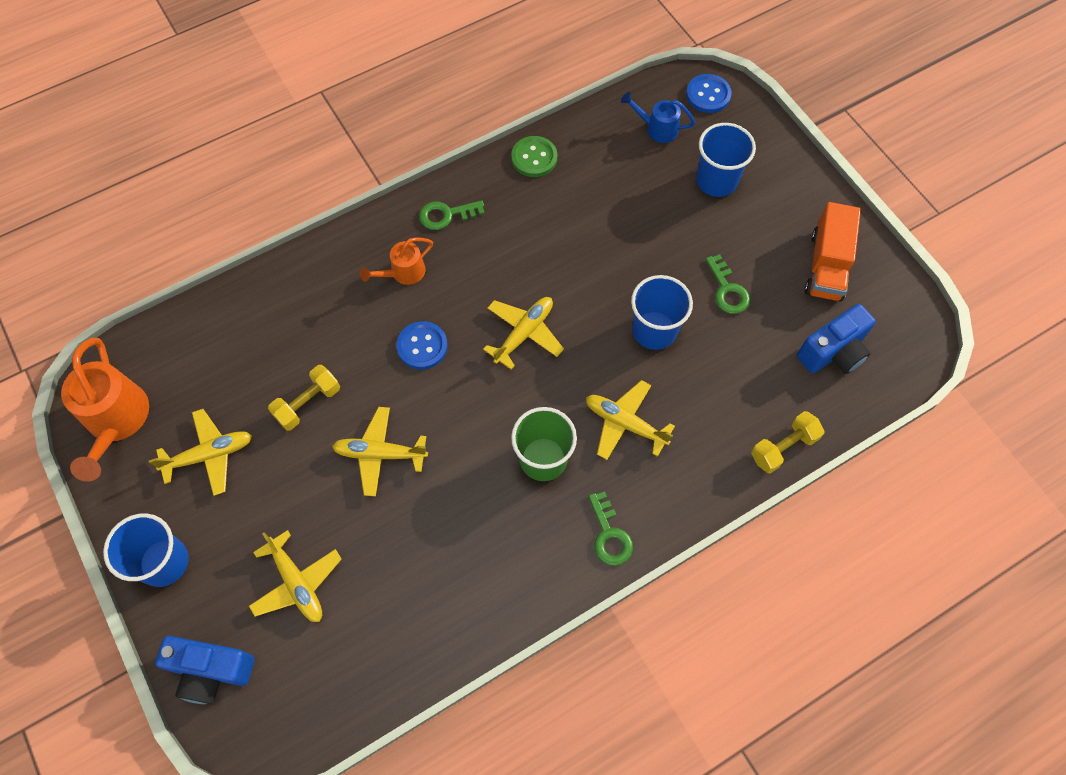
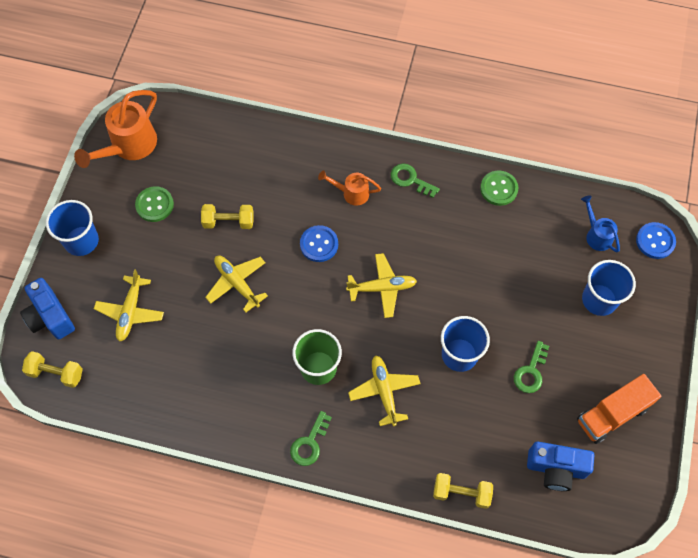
camera: 45 degrees right, 0 degrees up
yellow plane [149,409,252,496] -> green button [135,186,174,222]
none -> yellow dumbbell [22,351,83,388]

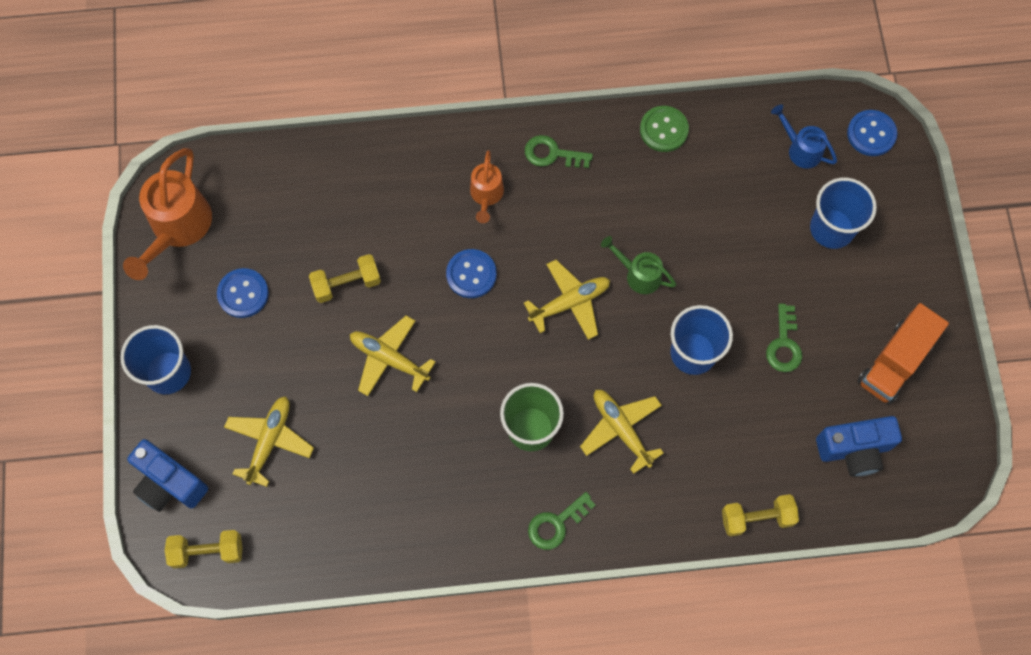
camera: 20 degrees left, 5 degrees up
yellow plane [94,269,164,342] -> yellow plane turned 150 degrees counterclockwise [224,396,314,487]
green button [135,186,174,222] -> blue button [217,268,269,318]
green key [290,411,332,466] -> green key turned 45 degrees clockwise [528,492,596,550]
orange watering can [318,170,381,206] -> orange watering can turned 75 degrees counterclockwise [470,150,504,223]
none -> green watering can [601,236,676,294]

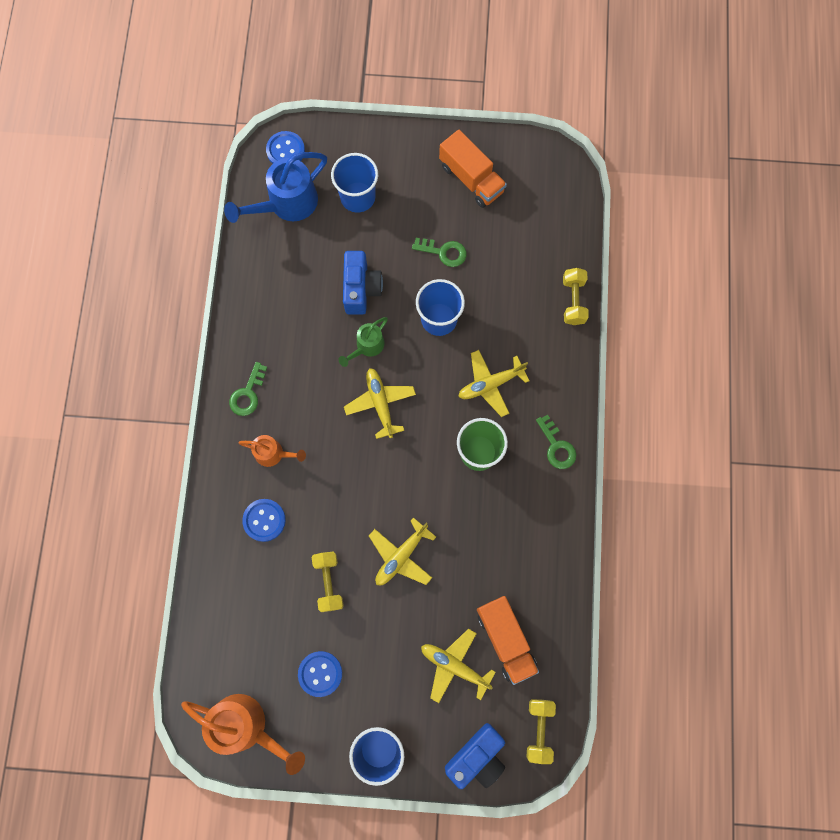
camera: 80 degrees left, 5 degrees up
blue button [446,249,497,298] -> blue button moved to [242,499,286,542]
green button [640,106,689,152] -> none
blue watering can [771,104,837,169] -> blue watering can [224,152,327,223], size x1.79
blue camera [816,416,902,477] -> blue camera moved to [343,251,383,315]
none -> orange truck [477,596,539,685]

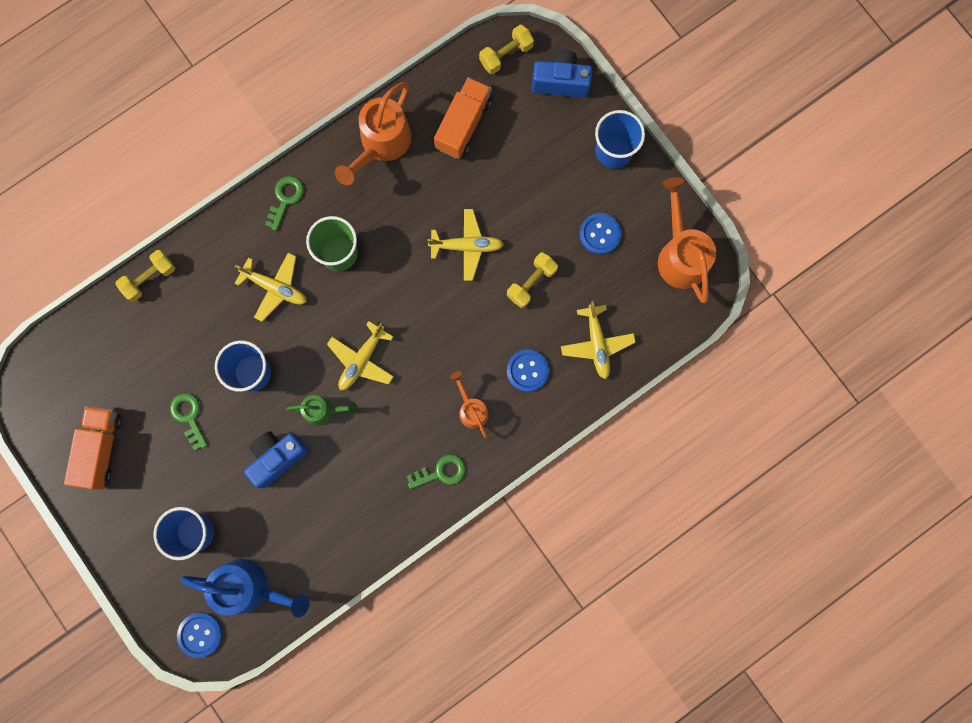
camera: 130 degrees left, 5 degrees up
yellow plane [421,629,496,703] -> yellow plane moved to [561,301,636,379]
none -> orange watering can [335,82,412,185]

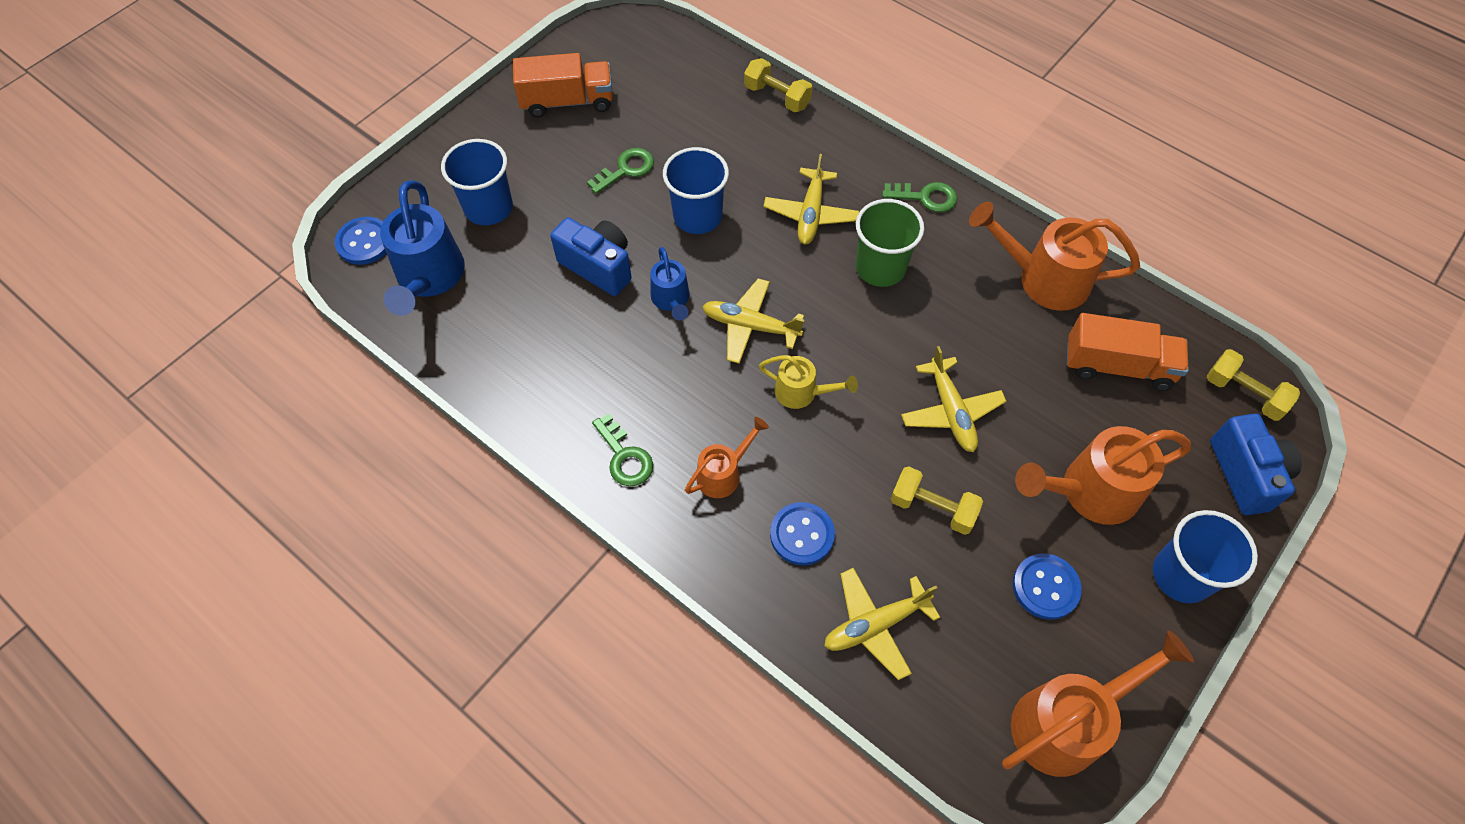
camera: 75 degrees right, 20 degrees down
green watering can [286,395,357,425] -> blue watering can [650,247,690,320]
none -> yellow watering can [759,355,858,409]
none -> orange watering can [1015,426,1191,525]

